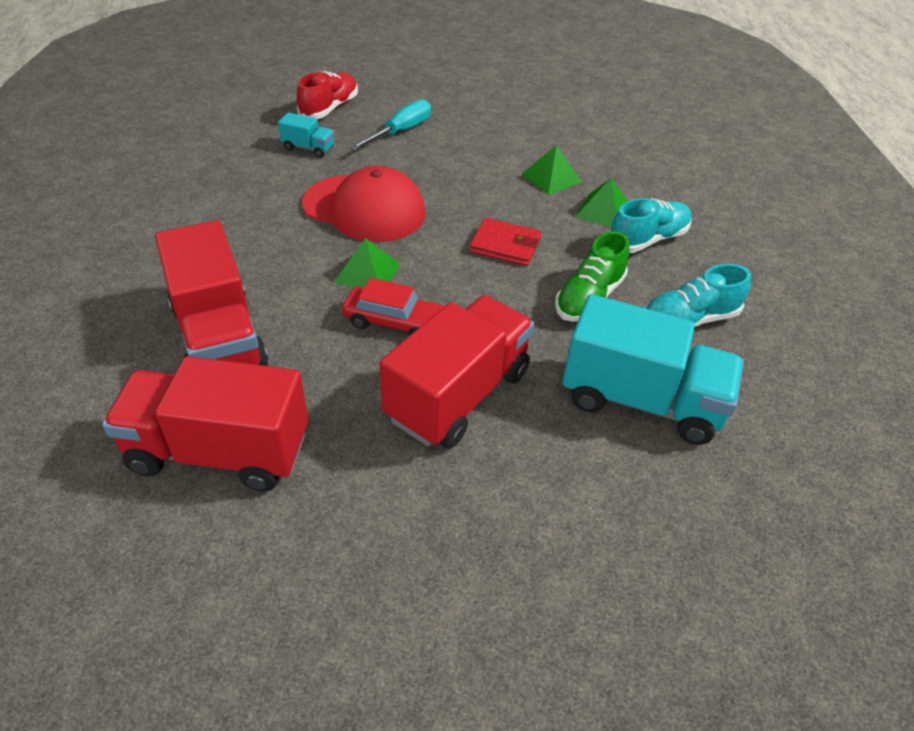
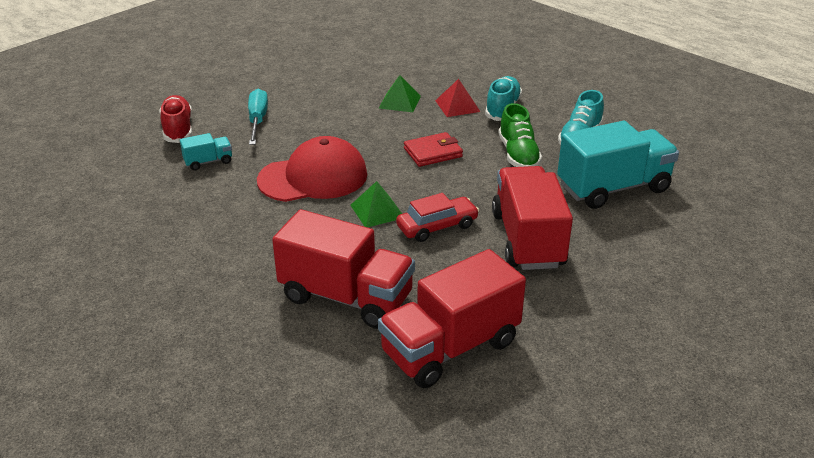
camera: 40 degrees left, 10 degrees down
green pyramid [575,178,628,228] -> red pyramid [435,79,480,117]

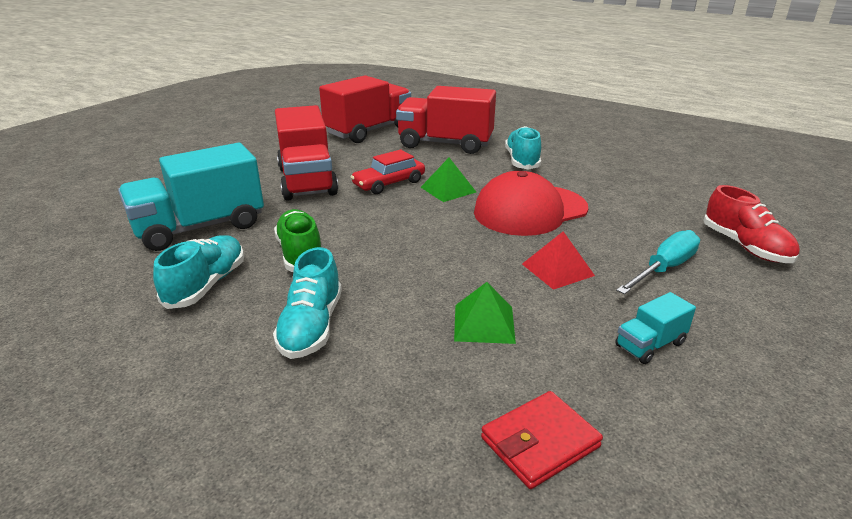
camera: 170 degrees right, 5 degrees down
turquoise truck [180,133,232,170] -> turquoise truck moved to [615,292,696,364]
turquoise screwdriver [248,89,268,145] -> turquoise screwdriver turned 120 degrees counterclockwise [616,230,700,294]
red wallet [404,132,463,167] -> red wallet moved to [481,391,603,489]
red pyramid [435,79,480,117] -> red pyramid moved to [522,231,595,290]
none -> turquoise shoe [505,126,541,170]

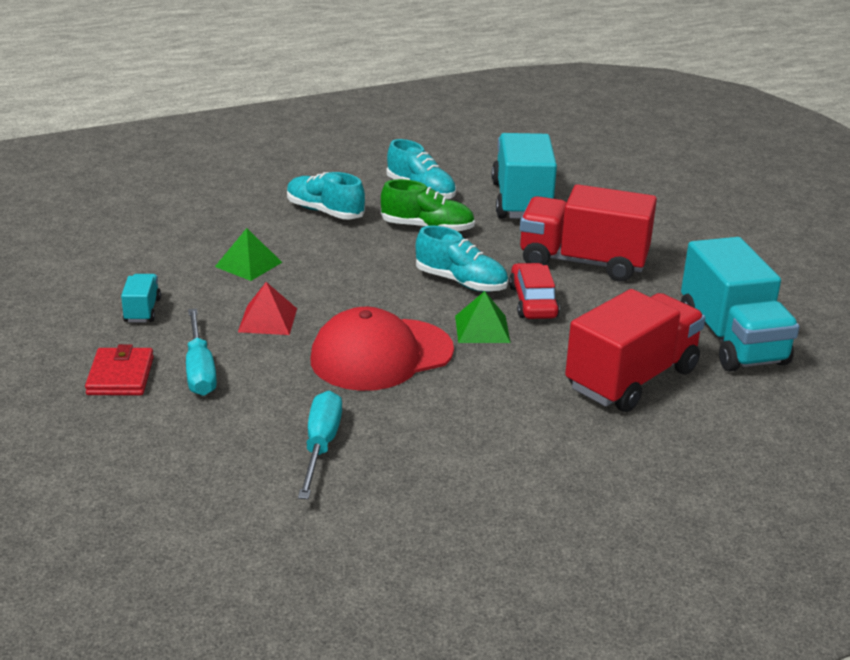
camera: 120 degrees right, 0 degrees up
red truck [319,75,411,143] -> turquoise truck [681,237,799,372]
red cap [474,171,588,236] -> red cap turned 120 degrees counterclockwise [311,307,454,391]
red wallet [481,391,603,489] -> red wallet moved to [85,344,154,395]
turquoise shoe [505,126,541,170] -> turquoise shoe moved to [416,226,508,292]
red shoe [703,185,799,263] -> none
none -> turquoise screwdriver [298,391,342,499]

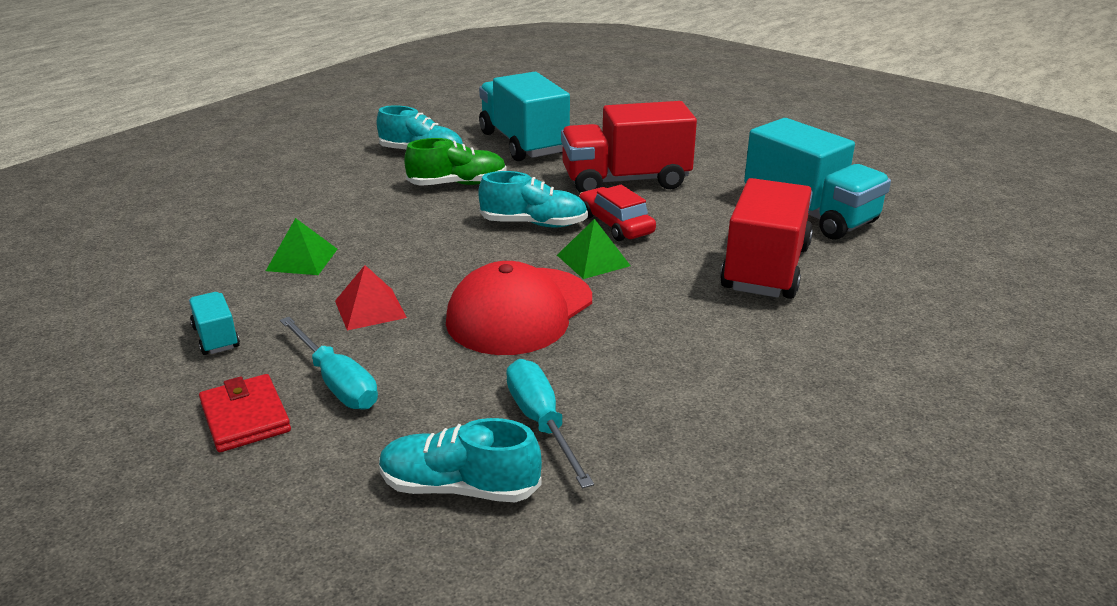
camera: 25 degrees left, 0 degrees up
turquoise shoe [287,172,365,219] -> turquoise shoe moved to [379,418,542,502]

